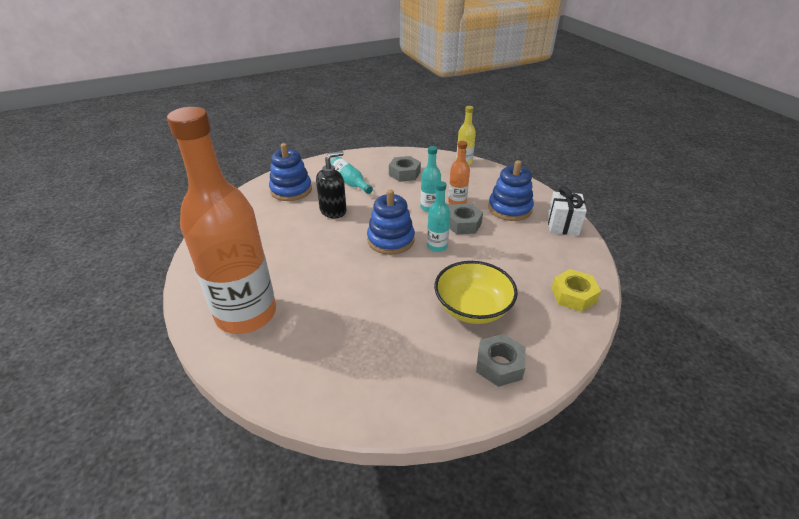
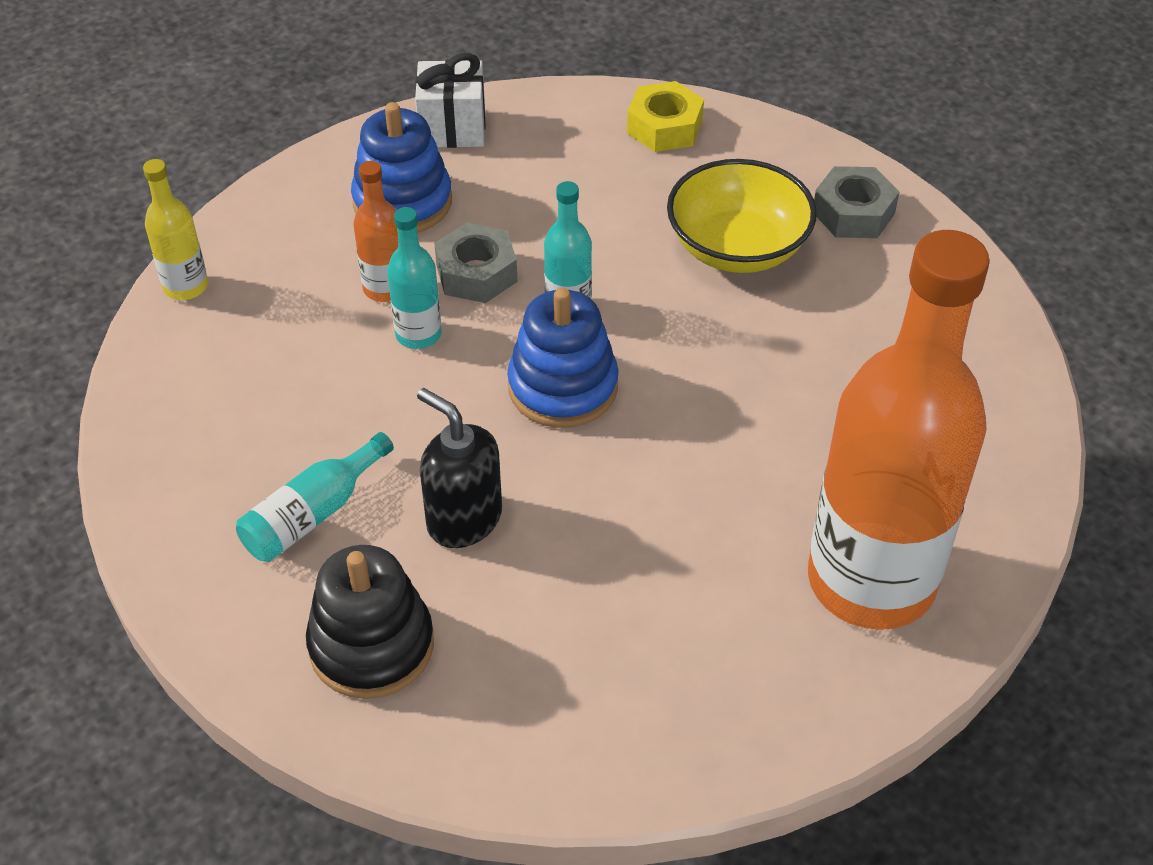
camera: 100 degrees left, 10 degrees up
blue stacking toy [269,143,312,201] -> black stacking toy [306,545,434,699]
grey nut [389,156,421,182] -> none

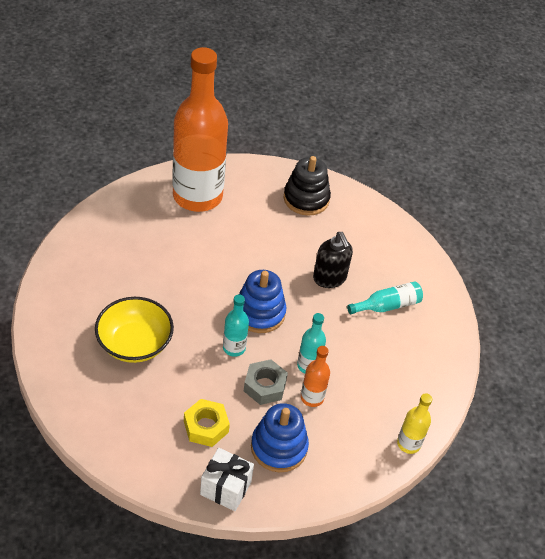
camera: 160 degrees left, 0 degrees up
black stacking toy [306,545,434,699] -> black stacking toy moved to [283,156,331,216]
yellow nut [627,81,704,152] -> yellow nut moved to [184,399,230,447]
grey nut [814,166,899,238] -> none

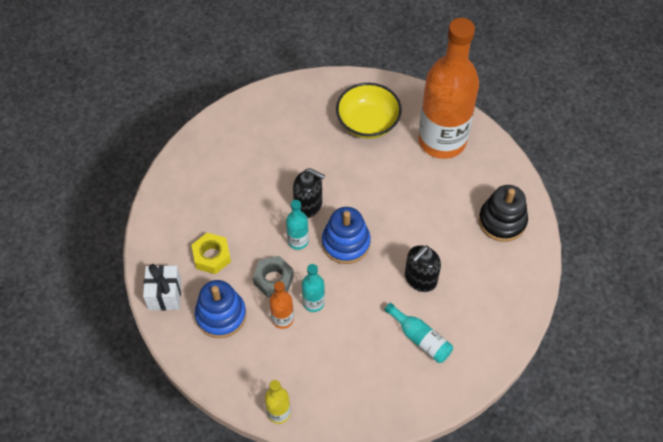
camera: 70 degrees right, 10 degrees up
yellow bowl [95,297,174,363] -> yellow bowl moved to [336,83,402,139]
none -> black soap dispenser [293,168,325,218]

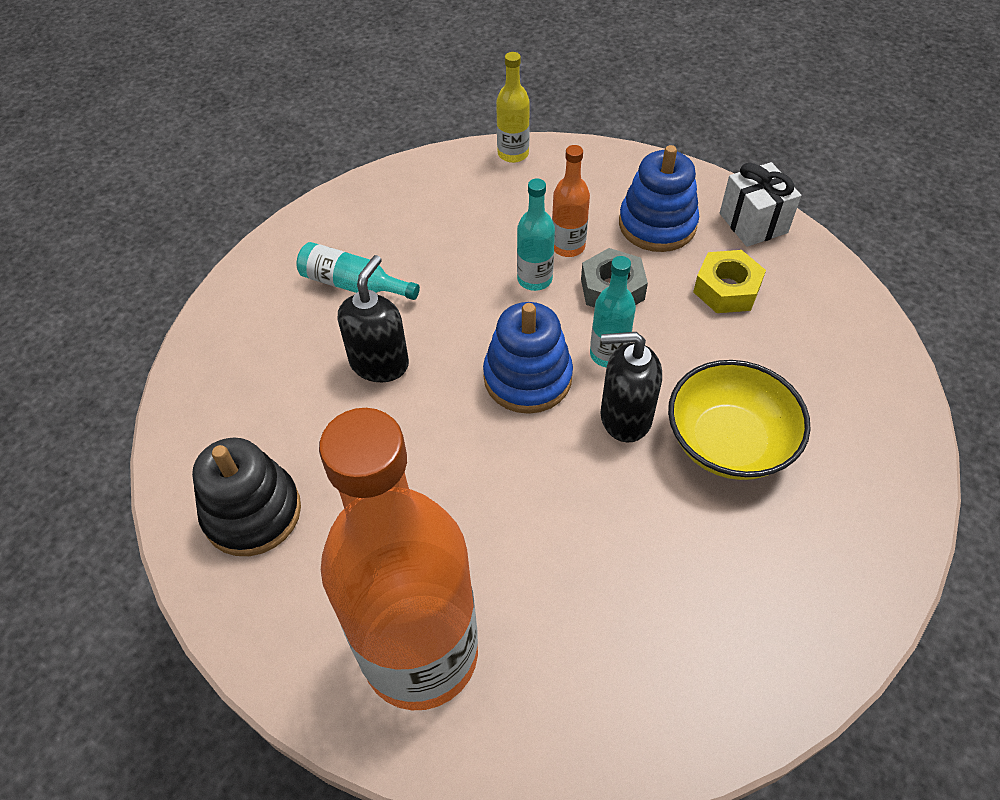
camera: 160 degrees right, 5 degrees down
yellow bowl [336,83,402,139] -> yellow bowl moved to [668,360,811,480]

